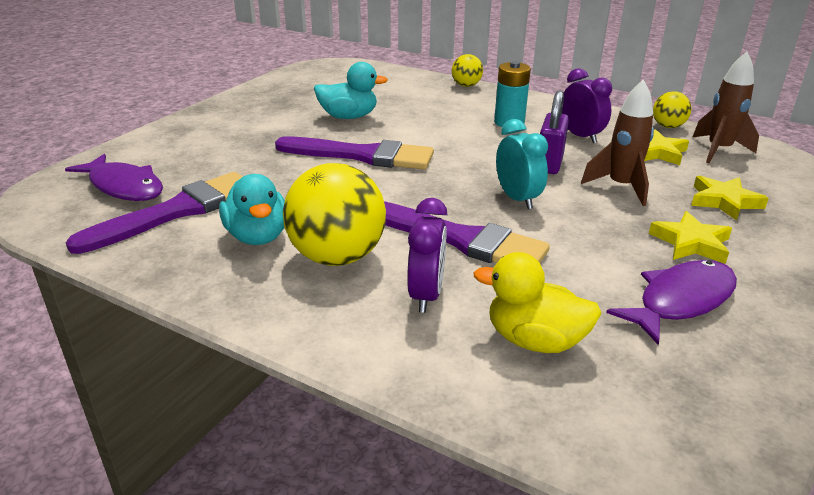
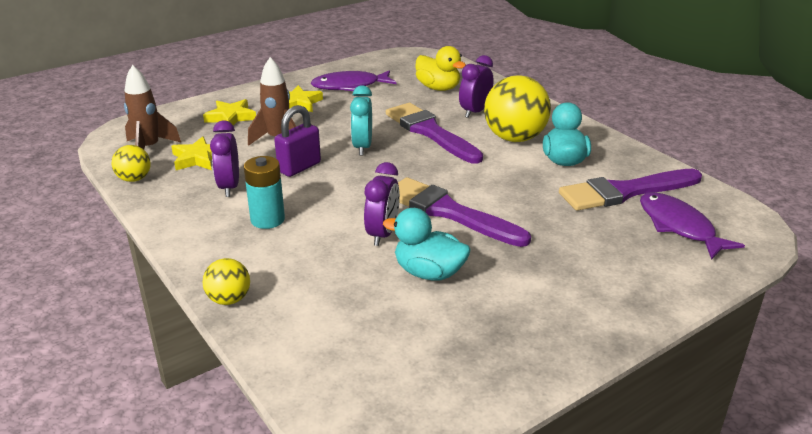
camera: 155 degrees left, 0 degrees up
none -> purple clock [364,162,400,246]

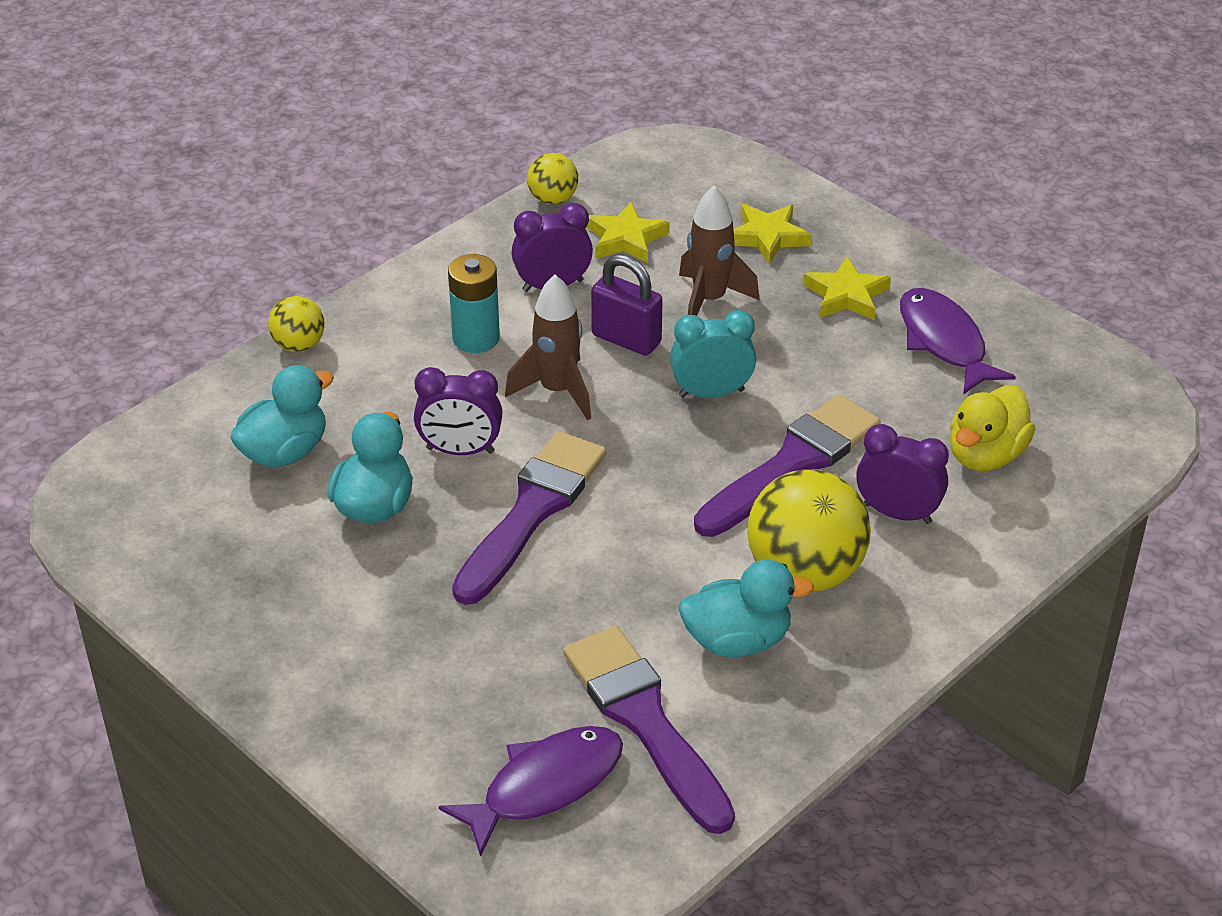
camera: 80 degrees right, 10 degrees up
brown rocket [124,65,181,149] -> brown rocket moved to [505,275,591,420]
none -> turquoise duck [230,365,334,467]

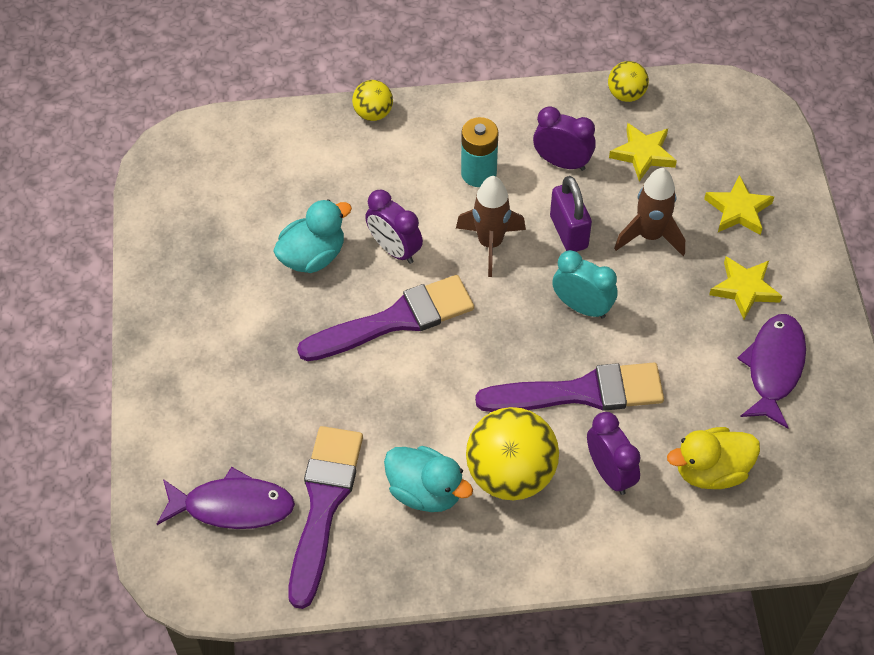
camera: 40 degrees right, 15 degrees up
turquoise duck [230,365,334,467] -> none

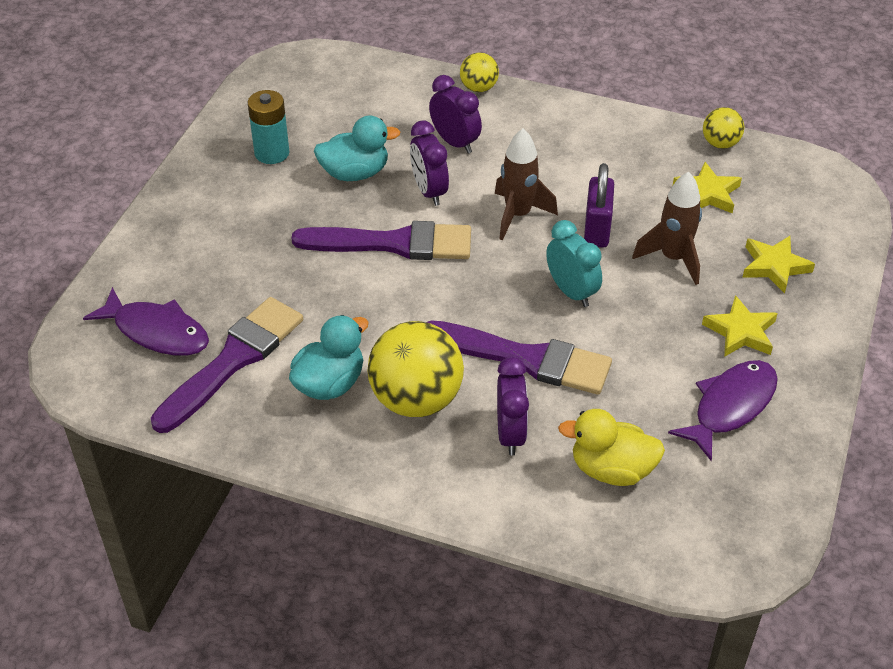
camera: 25 degrees right, 10 degrees down
turquoise duck [384,446,473,512] -> turquoise duck turned 105 degrees counterclockwise [289,315,369,400]
turquoise battery [461,117,498,187] -> turquoise battery moved to [248,90,289,164]
purple clock [533,106,596,171] -> purple clock moved to [429,75,482,153]

